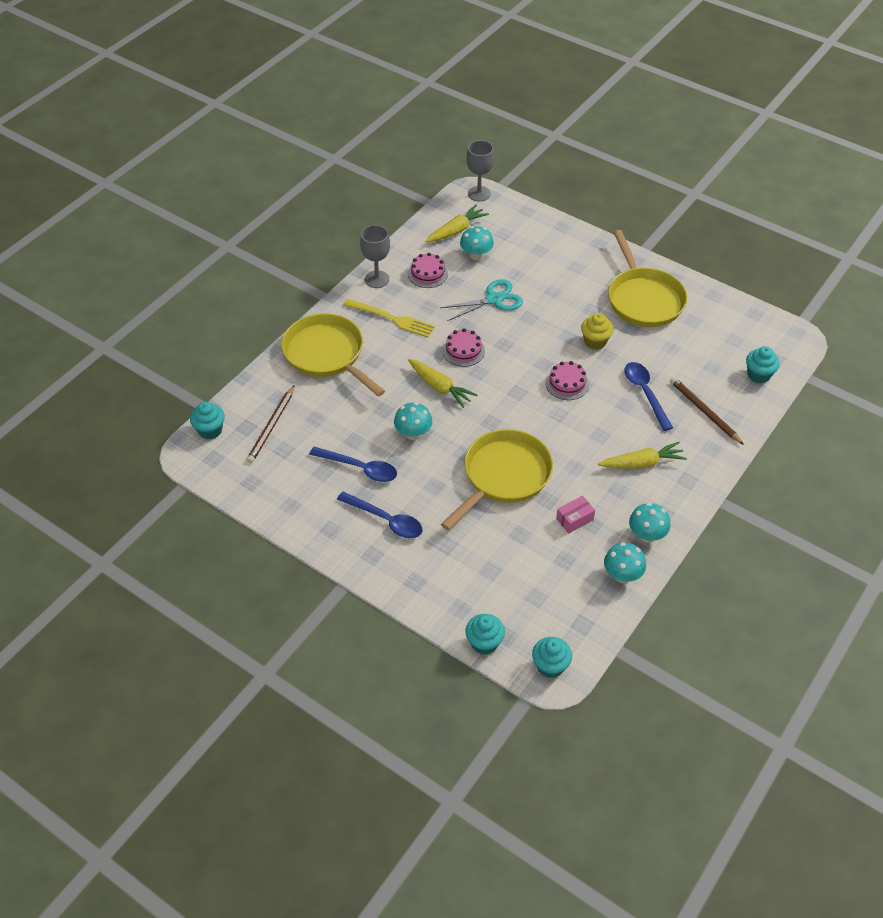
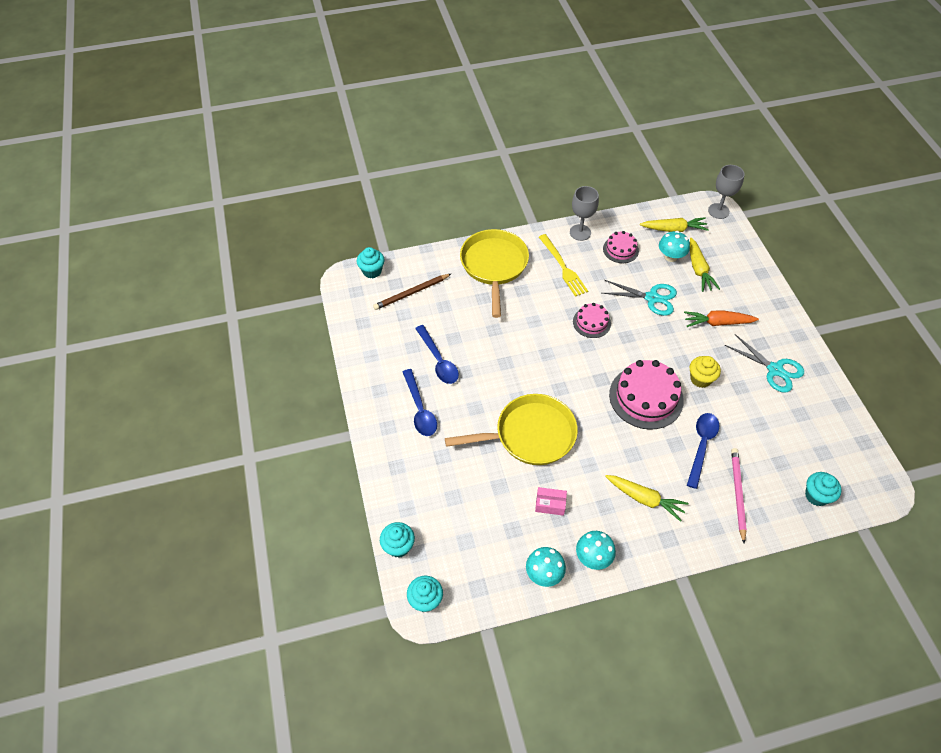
camera: 40 degrees right, 5 degrees up
turquoise mushroom [394,402,432,440] -> none
yellow carrot [408,359,477,408] -> yellow carrot moved to [690,238,720,292]
pink cake [546,361,589,400] -> pink cake [609,360,684,430], size x1.82
yellow pan [608,230,687,327] -> turquoise scissors [725,334,804,393]
brown pencil [670,377,744,445] -> pink pencil [731,448,747,544]
none -> orange carrot [684,310,759,327]

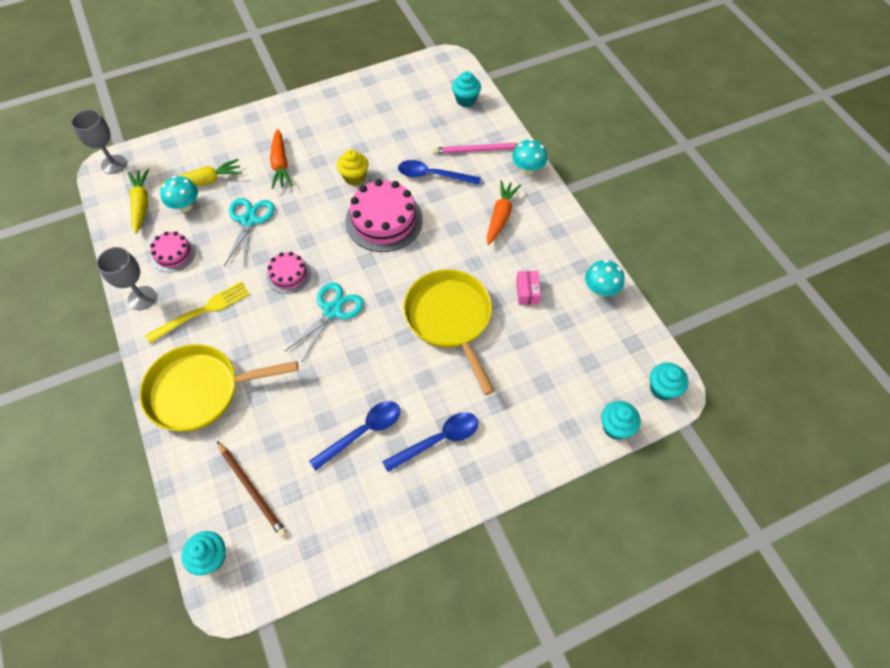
camera: 100 degrees left, 5 degrees up
turquoise mushroom [576,531,616,570] -> turquoise mushroom moved to [512,139,547,175]
yellow carrot [605,475,688,522] -> orange carrot [487,180,521,245]
turquoise scissors [725,334,804,393] -> turquoise scissors moved to [285,282,364,362]

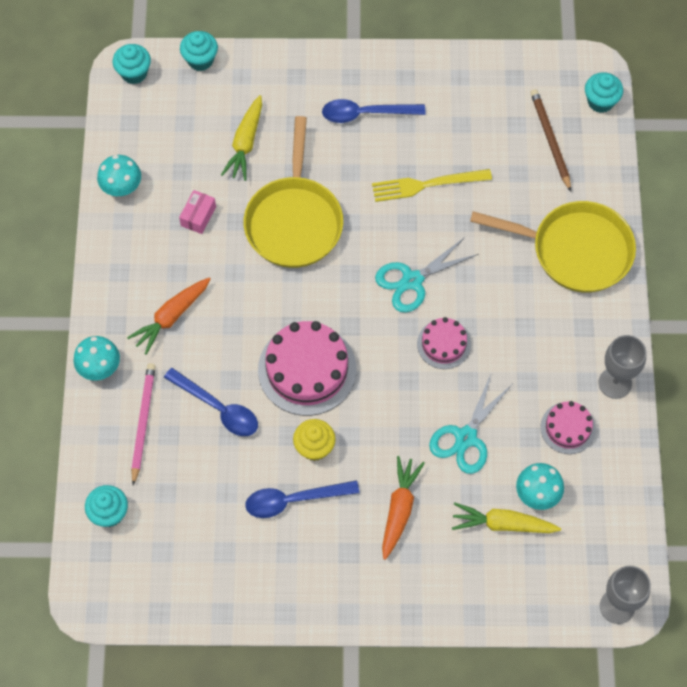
camera: 155 degrees left, 5 degrees up
yellow carrot [128,169,149,234] -> yellow carrot moved to [221,95,262,181]
yellow fork [145,281,250,344] -> yellow fork moved to [372,169,492,202]
blue spoon [309,401,400,471] -> blue spoon moved to [245,480,359,518]
pink pencil [433,143,519,154] -> pink pencil turned 105 degrees counterclockwise [131,363,156,486]

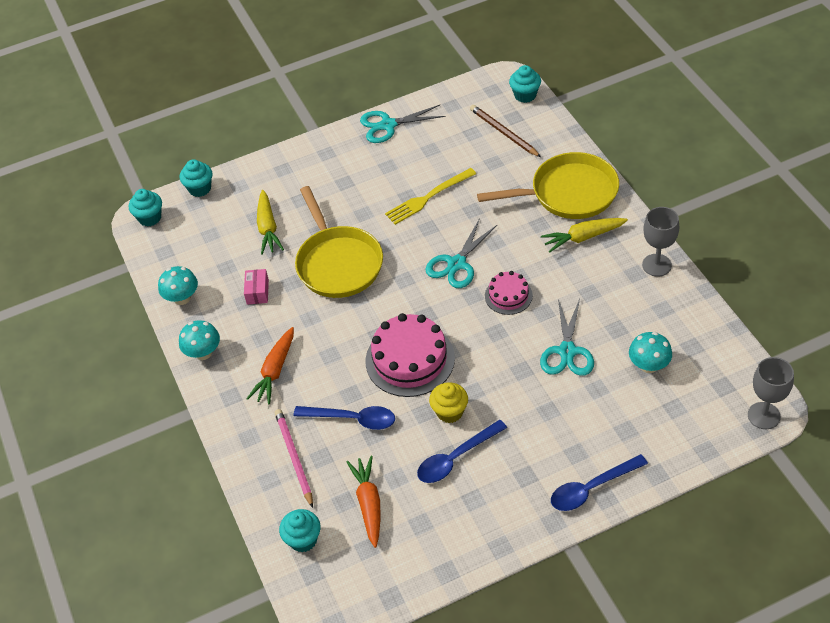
camera: 20 degrees left, 15 degrees down
turquoise mushroom [74,336,120,381] -> turquoise mushroom moved to [179,320,220,360]
blue spoon [322,99,425,123] -> blue spoon moved to [551,454,648,511]
orange carrot [382,456,425,560] -> orange carrot moved to [346,456,381,548]
yellow carrot [452,502,561,533] -> yellow carrot moved to [541,218,628,253]
pink cake [540,401,596,454] -> none
none -> turquoise scissors [360,105,445,143]

